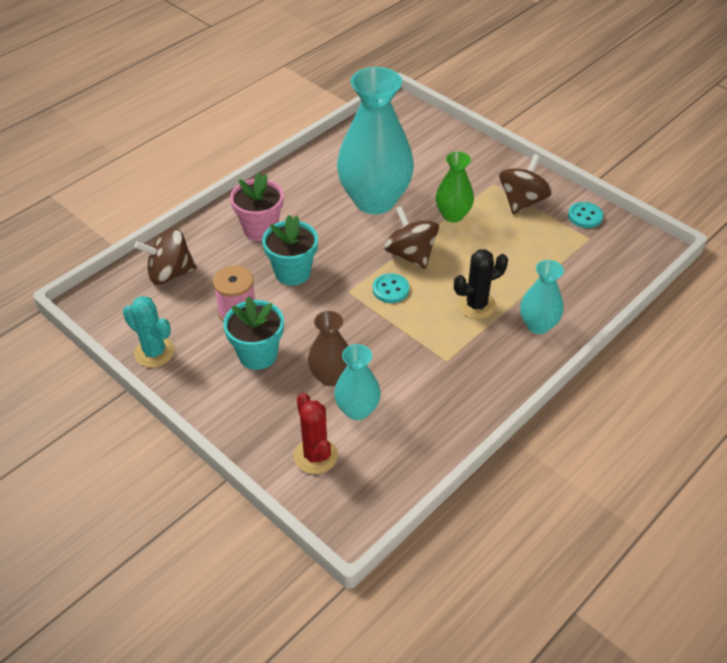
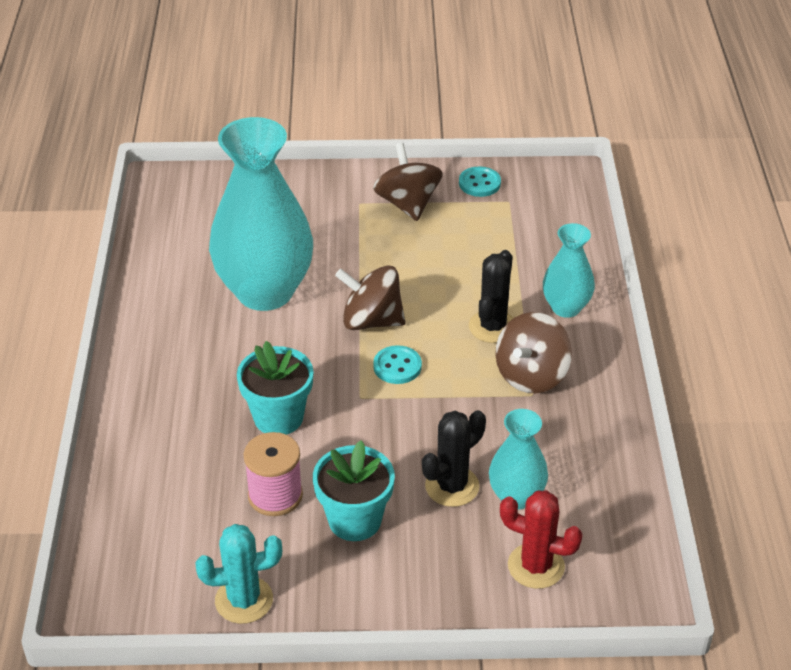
camera: 45 degrees left, 5 degrees down
brown spinning top [134,228,197,285] -> brown spinning top moved to [495,312,572,393]
pink flower pot [230,173,283,241] -> none
brown vase [308,311,348,386] -> black cactus [422,410,486,507]
green vase [436,152,474,223] -> none

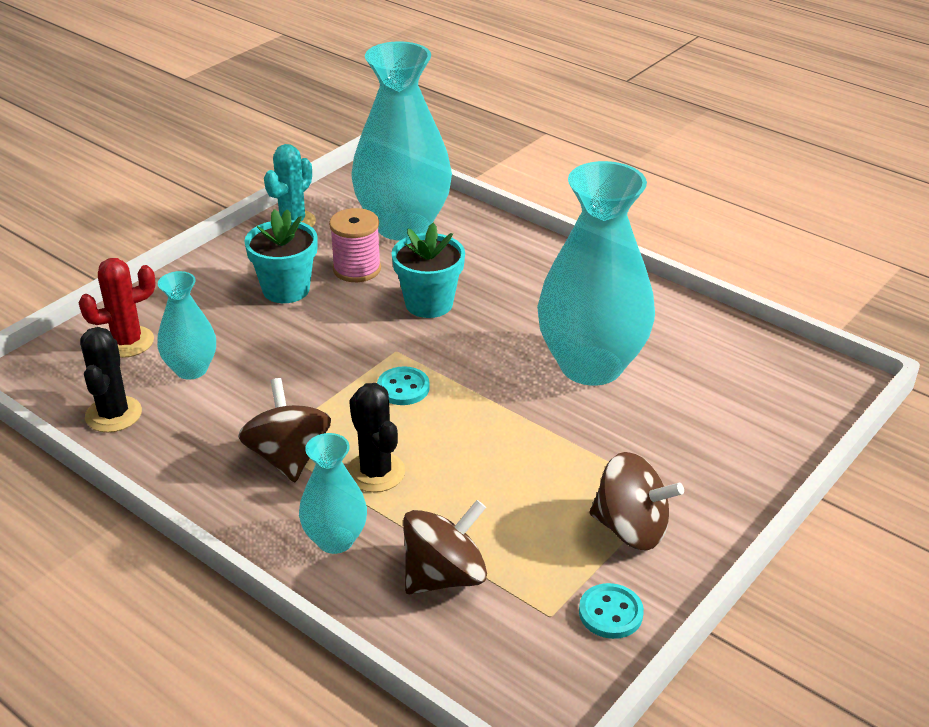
camera: 130 degrees right, 5 degrees down
brown spinning top [335,265,406,330] -> brown spinning top moved to [403,500,487,594]
black cactus [422,410,486,507] -> black cactus moved to [80,327,142,433]
none -> turquoise vase [351,41,452,241]

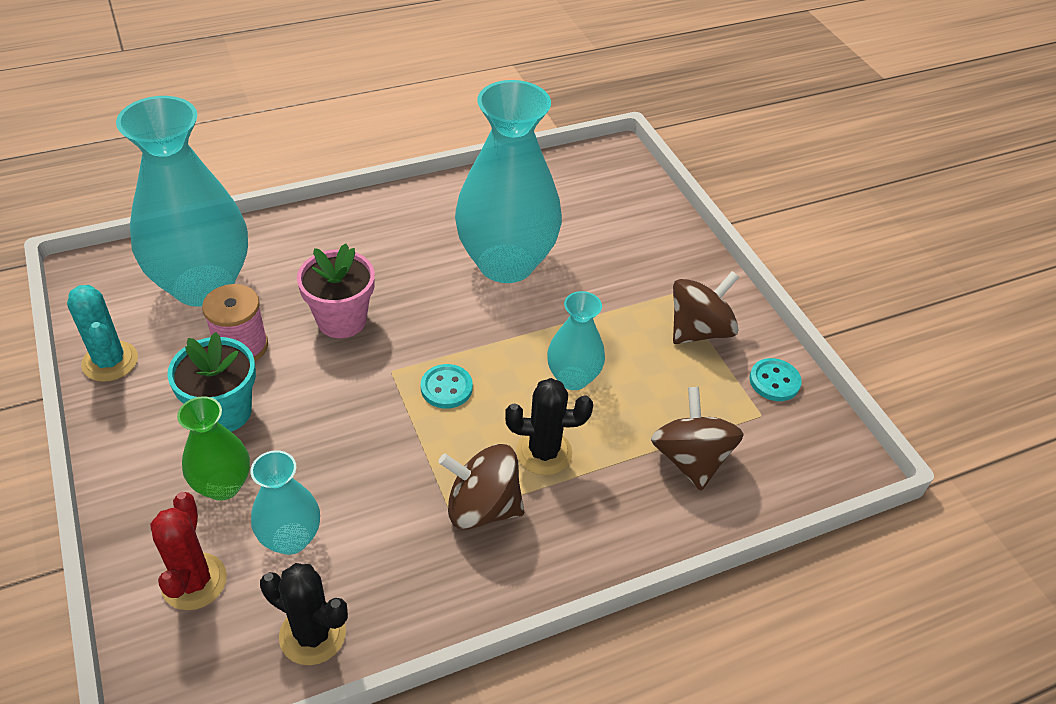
camera: 65 degrees left, 10 degrees up
turquoise vase [299,433,367,554] -> turquoise vase moved to [547,291,605,390]
turquoise flower pot [392,223,465,318] -> pink flower pot [297,243,375,338]
none -> green vase [177,396,250,501]

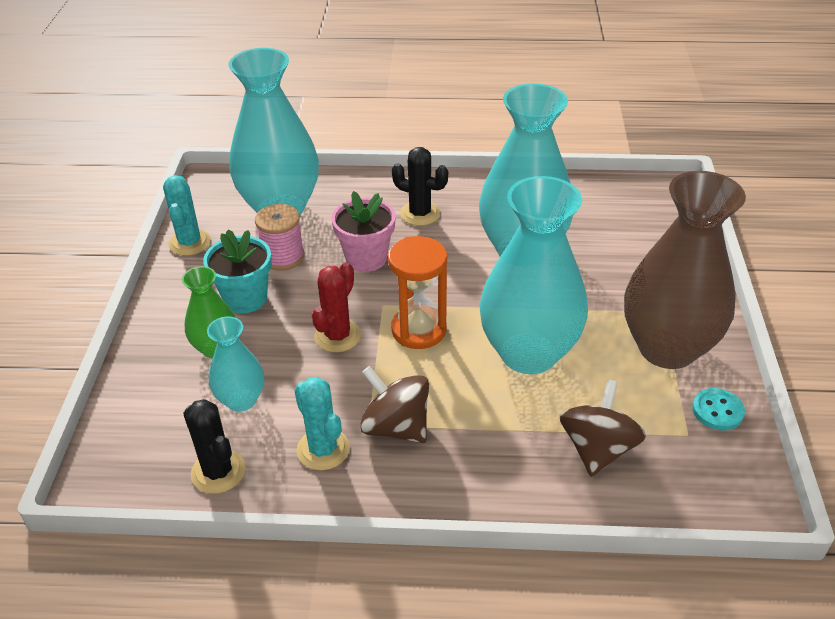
camera: 30 degrees right, 5 degrees down
red cactus [150,492,227,610] -> red cactus moved to [312,262,361,352]
turquoise button [421,364,473,409] -> orange hourglass [388,236,447,349]
black cactus [505,378,593,475] -> black cactus moved to [392,147,448,226]
turquoise vase [547,291,605,390] -> turquoise vase [479,176,588,374], size x2.00
brown spinning top [673,271,739,344] -> brown vase [624,171,746,369]
none -> turquoise cactus [294,377,350,470]

